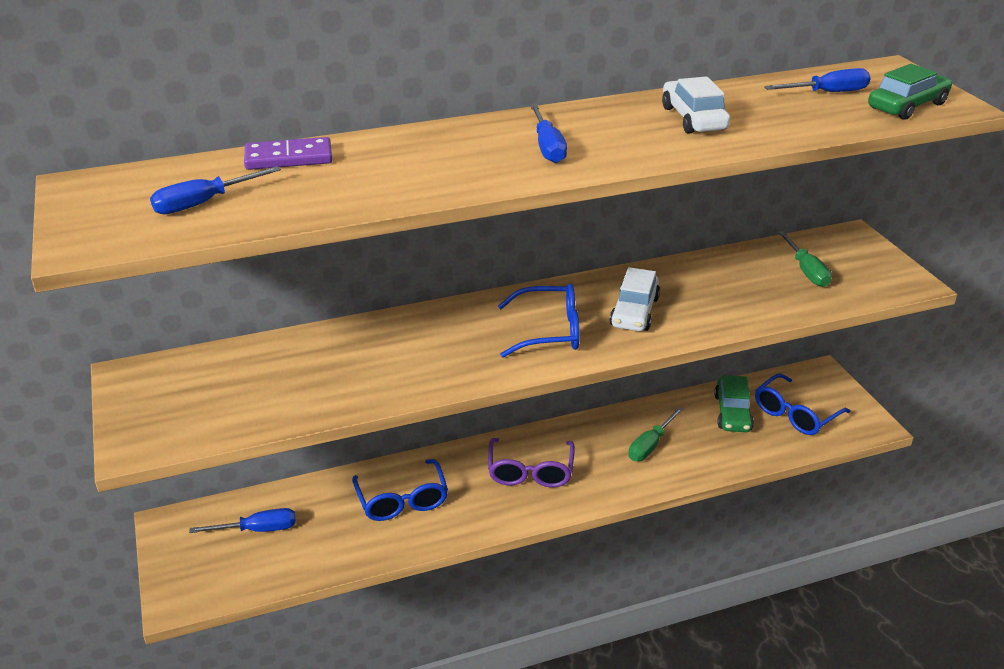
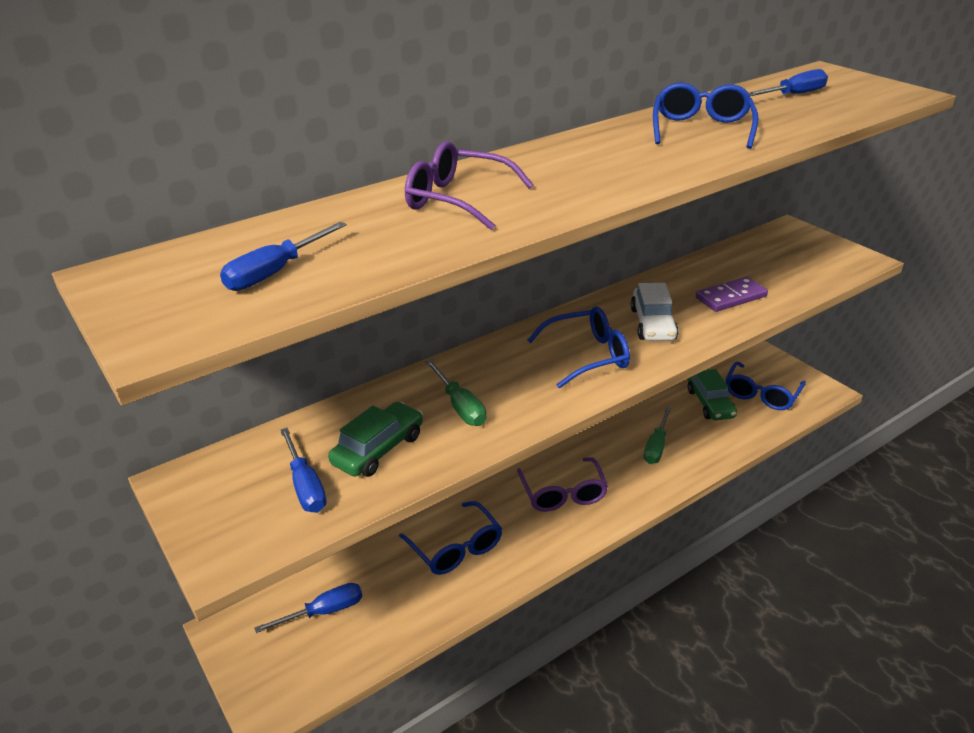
camera: 15 degrees left, 0 degrees up
purple domino [244,137,332,170] -> purple domino moved to [696,277,768,312]
blue screwdriver [530,104,567,163] -> blue screwdriver moved to [280,428,326,513]
white car [662,76,730,134] -> blue glasses [653,82,758,149]
green screwdriver [778,231,832,287] -> green screwdriver moved to [426,360,486,426]
green car [868,64,952,120] -> green car moved to [328,402,423,477]
none -> purple glasses [405,141,533,230]

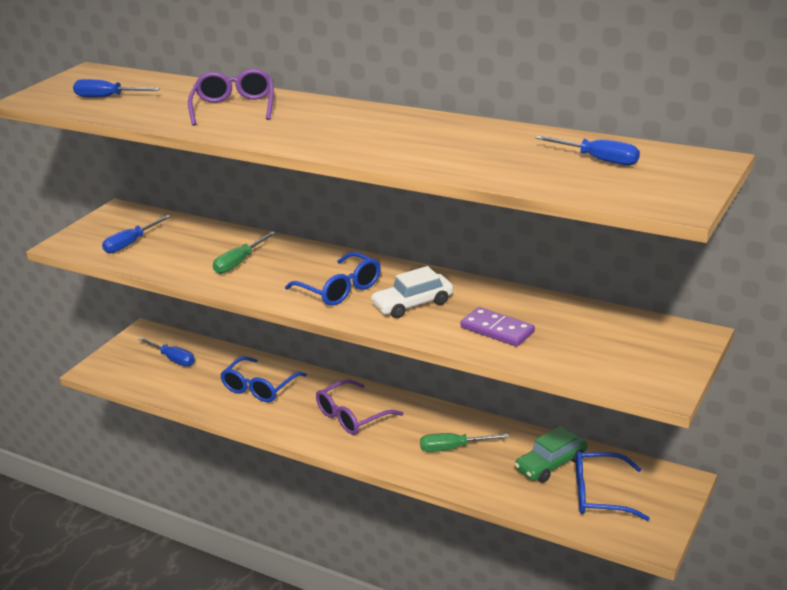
camera: 65 degrees right, 5 degrees down
green car [328,402,423,477] -> none
blue glasses [653,82,758,149] -> none

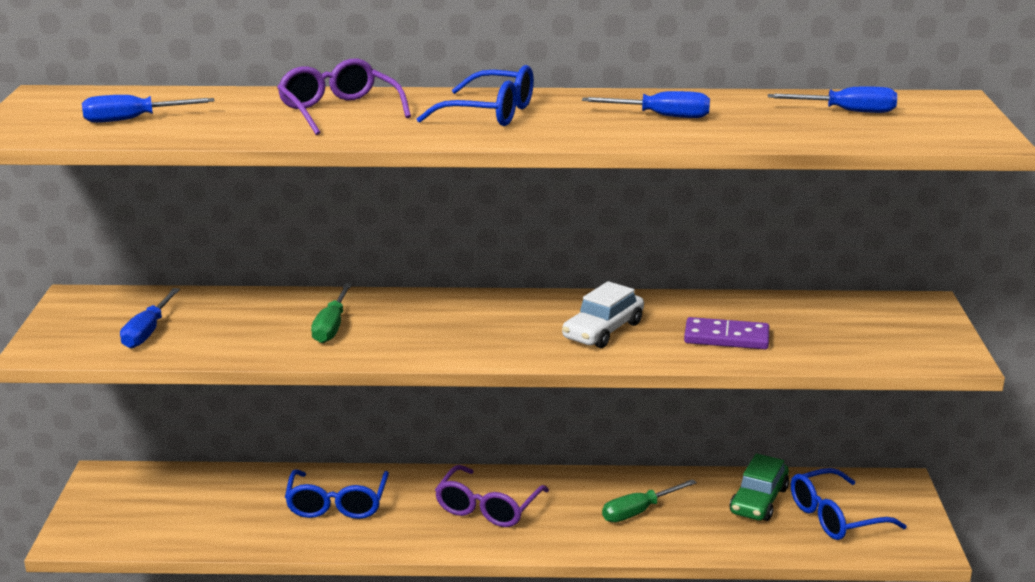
camera: 30 degrees left, 5 degrees down
blue screwdriver [138,337,195,366] -> blue screwdriver moved to [582,91,710,118]
blue glasses [285,252,381,306] -> blue glasses moved to [417,65,534,126]

